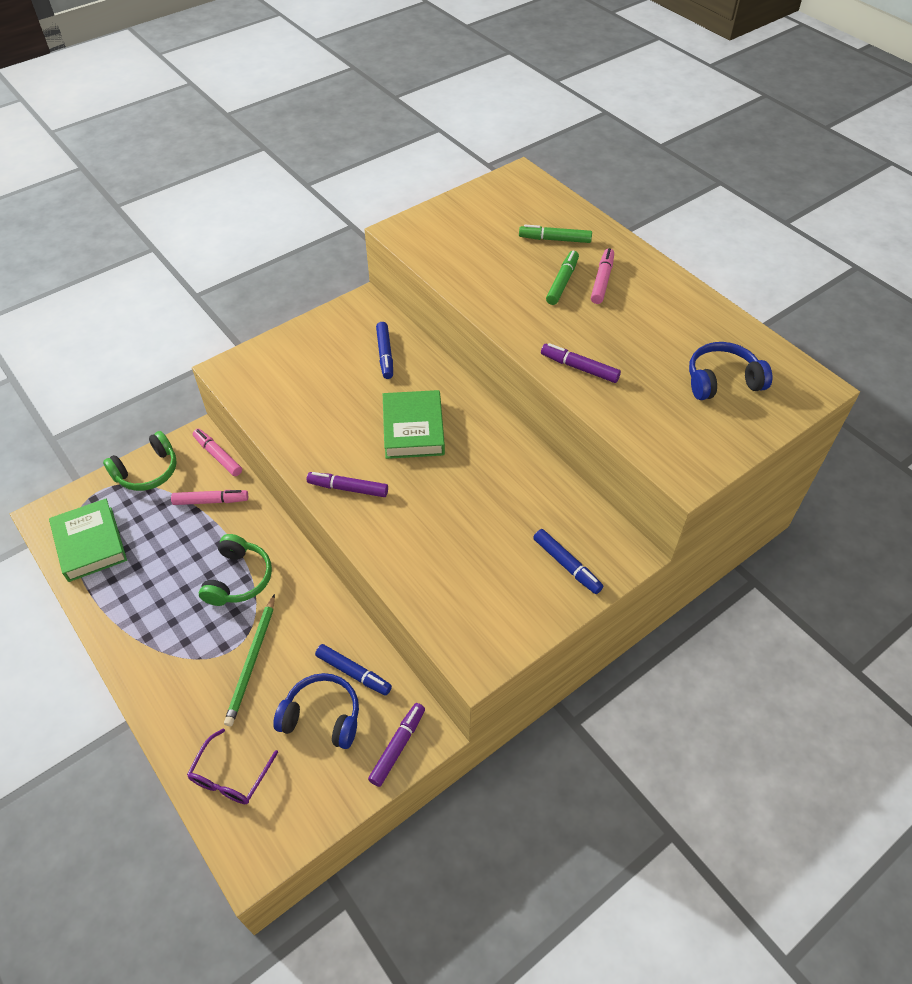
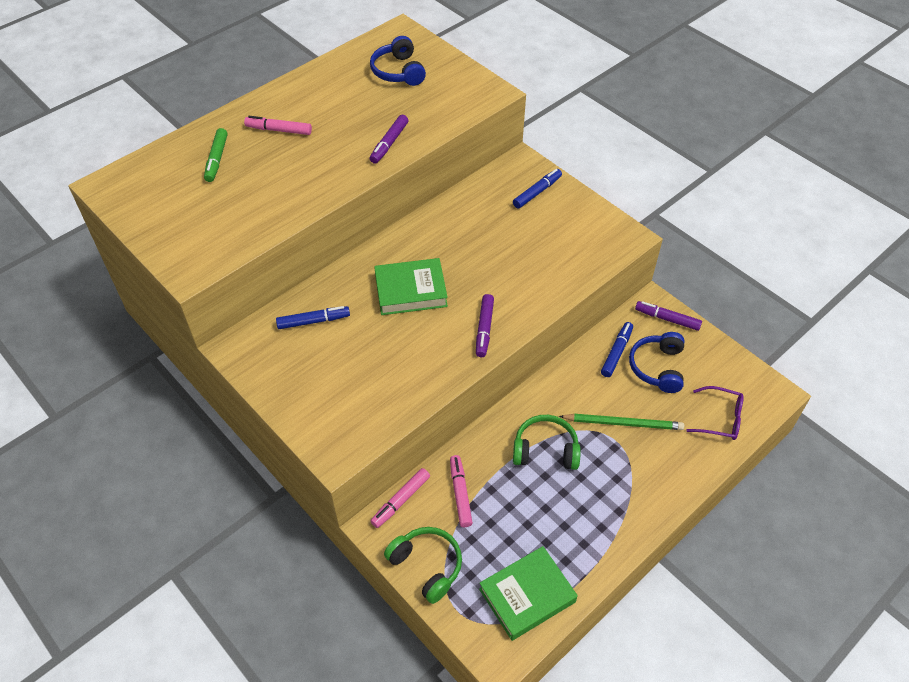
camera: 95 degrees left, 0 degrees up
green marker [546,250,579,305] -> none

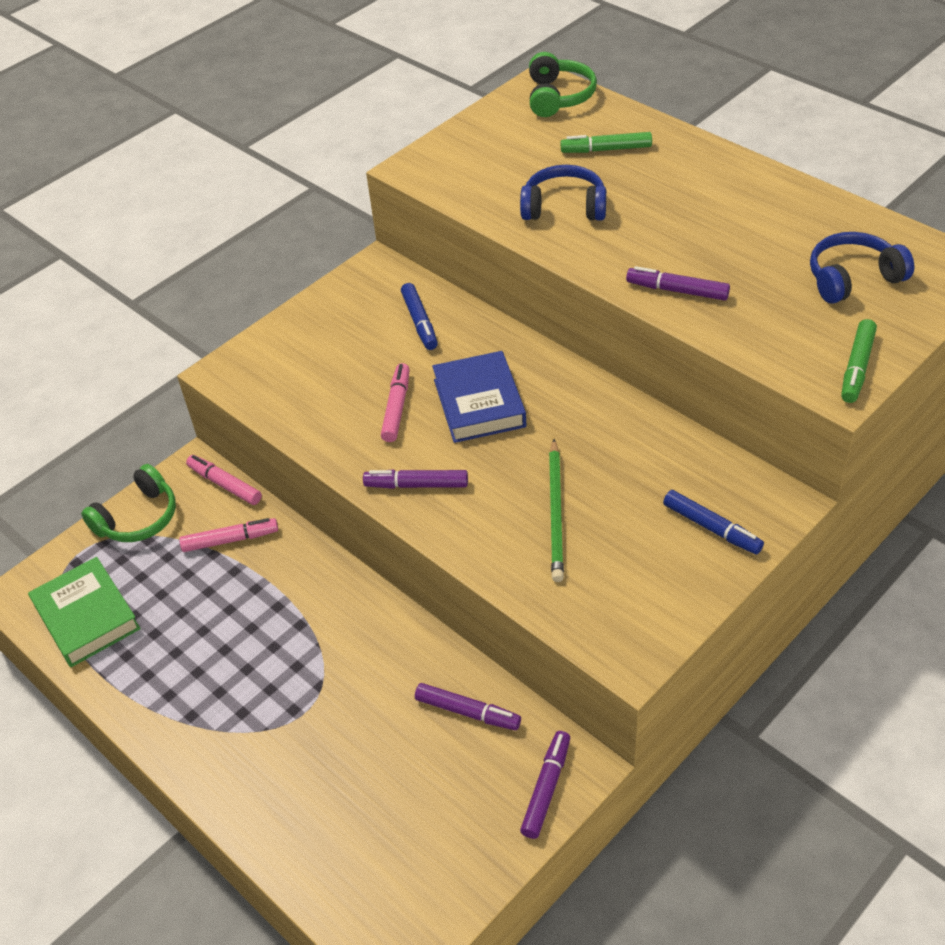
camera: 90 degrees right, 5 degrees down
pink marker [244,116,312,135] -> pink marker moved to [381,363,410,442]
green book [374,258,448,315] -> blue book [432,351,526,443]
green headphones [513,415,581,470] -> green headphones moved to [529,52,597,117]
green pencil [559,414,684,430] -> green pencil moved to [549,439,564,582]
blue marker [601,322,633,377] -> purple marker [415,683,521,730]
blue headphones [629,332,684,393] -> blue headphones moved to [520,165,606,221]
purple glasses [686,386,744,440] -> none
none -> green marker [841,319,877,403]

